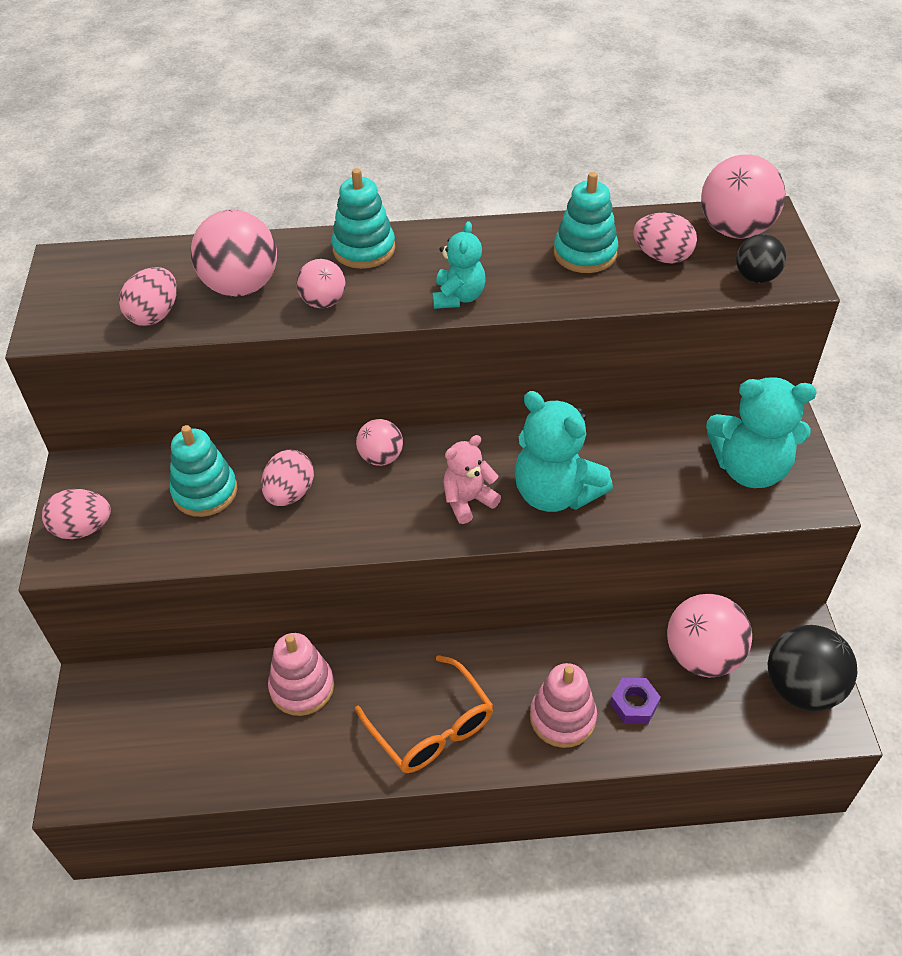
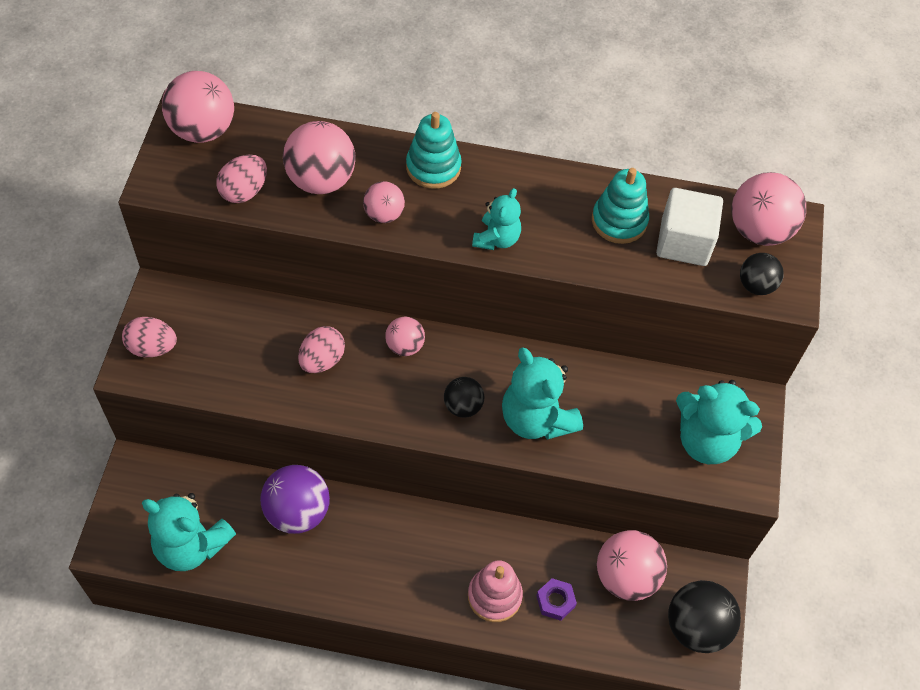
camera: 10 degrees right, 10 degrees up
turquoise stacking toy [170,425,237,517] -> none
pink stacking toy [268,633,334,716] -> purple ball [260,465,330,534]
orange glasses [355,655,494,773] -> none
pink teddy bear [443,435,501,524] -> black ball [444,377,484,418]
pink egg [633,213,697,264] -> white cube [656,188,723,266]
none -> turquoise teddy bear [142,493,236,571]
none -> pink ball [162,71,234,143]

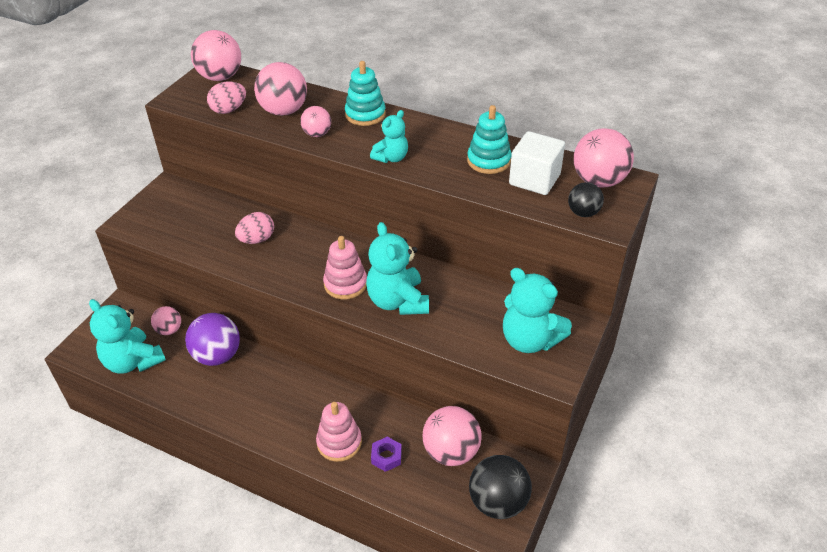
camera: 20 degrees right, 15 degrees down
pink egg [122,317,177,358] -> none
pink ball [385,317,425,356] -> pink ball moved to [151,306,181,335]
black ball [444,377,484,418] -> pink stacking toy [323,236,367,299]

